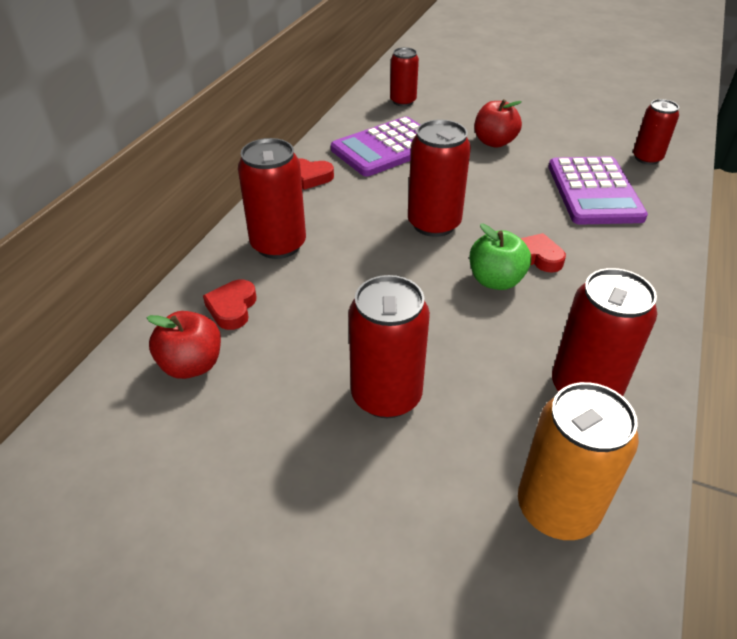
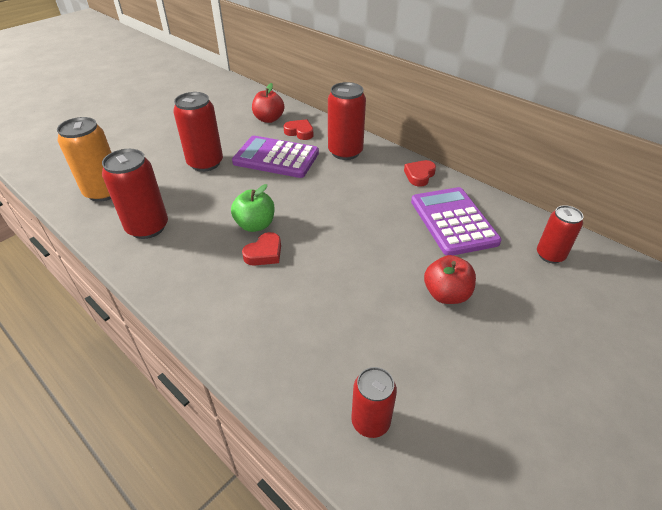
camera: 110 degrees right, 0 degrees up
red can [408,119,471,237] -> none
purple calculator [548,156,648,225] -> purple calculator moved to [232,136,319,178]

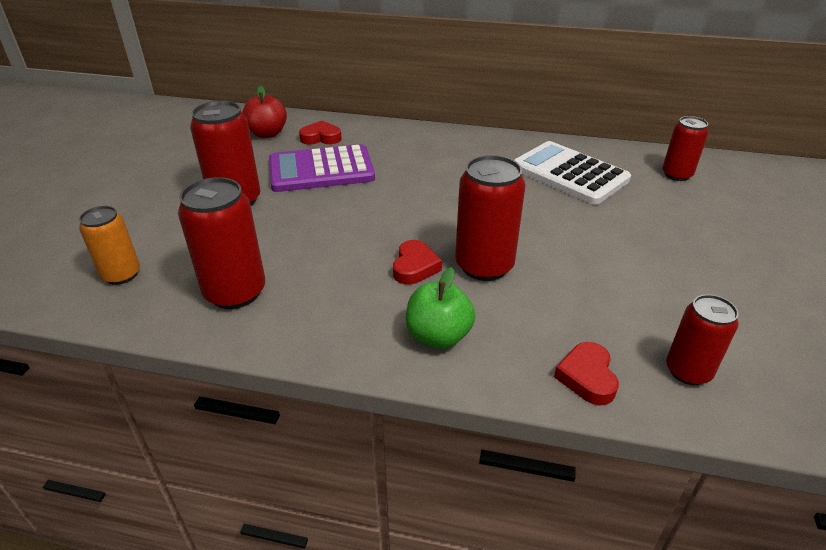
camera: 30 degrees left, 5 degrees down
orange can [57,117,112,202] -> orange can [79,206,140,285], size x0.64
green apple [231,184,275,232] -> green apple moved to [406,267,475,349]
red can [328,82,366,160] -> red can moved to [455,155,526,281]
red heart [404,160,436,187] -> red heart moved to [554,342,619,405]
purple calculator [411,187,502,256] -> white calculator [514,141,631,205]
red apple [424,255,476,304] -> none

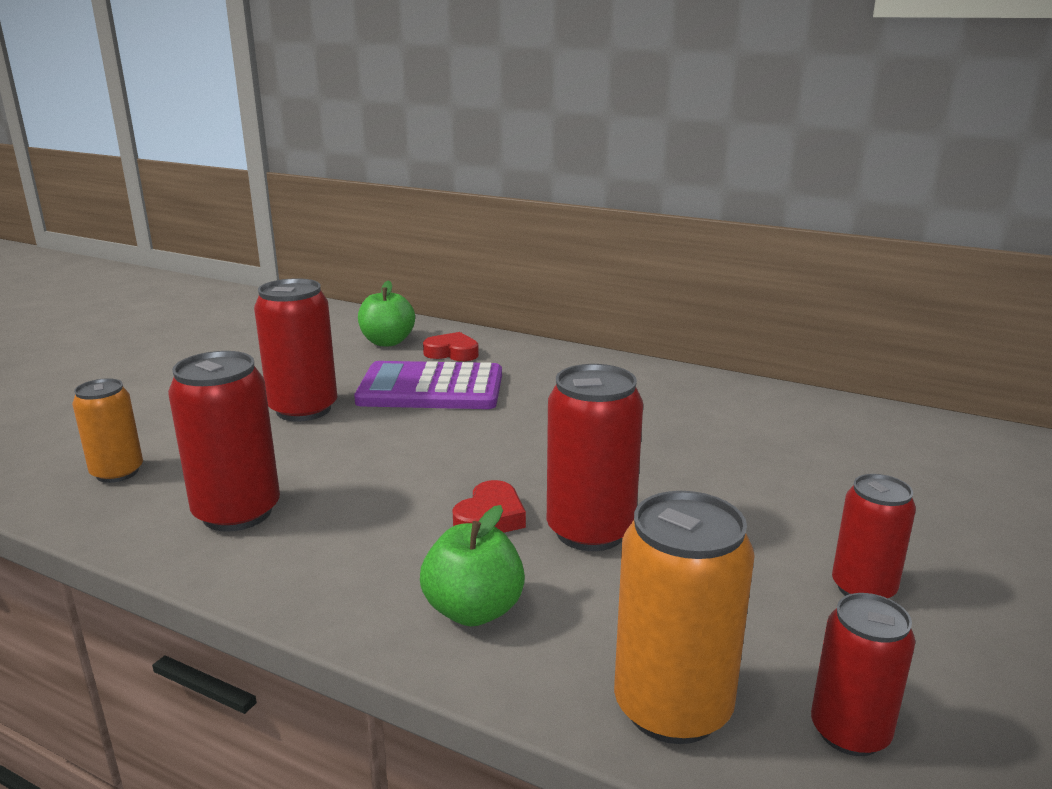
camera: 15 degrees right, 15 degrees down
red apple [242,86,287,138] -> green apple [358,280,415,346]
white calculator [514,141,631,205] -> none
red heart [554,342,619,405] -> orange can [614,491,755,744]
red can [662,116,709,181] -> red can moved to [832,474,916,598]

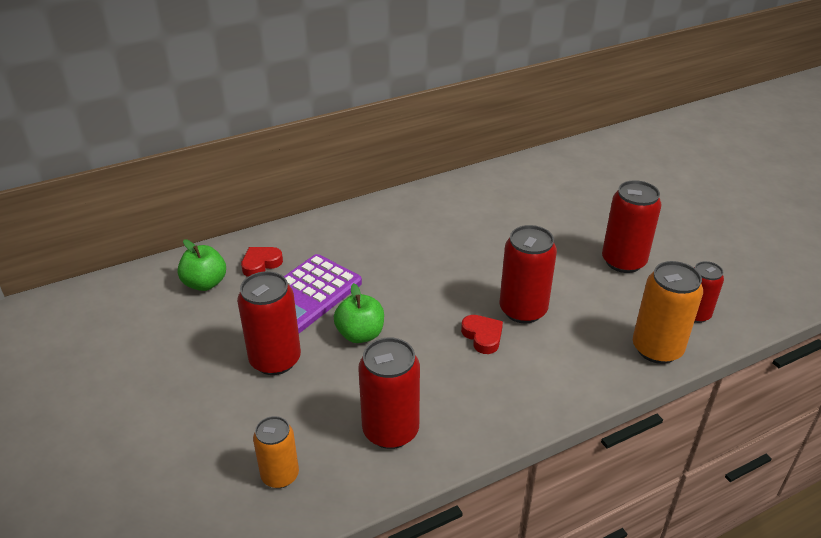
camera: 55 degrees left, 15 degrees up
green apple [420,505,525,626] -> green apple moved to [334,283,384,343]
red can [832,474,916,598] -> red can [602,180,662,273], size x1.57

